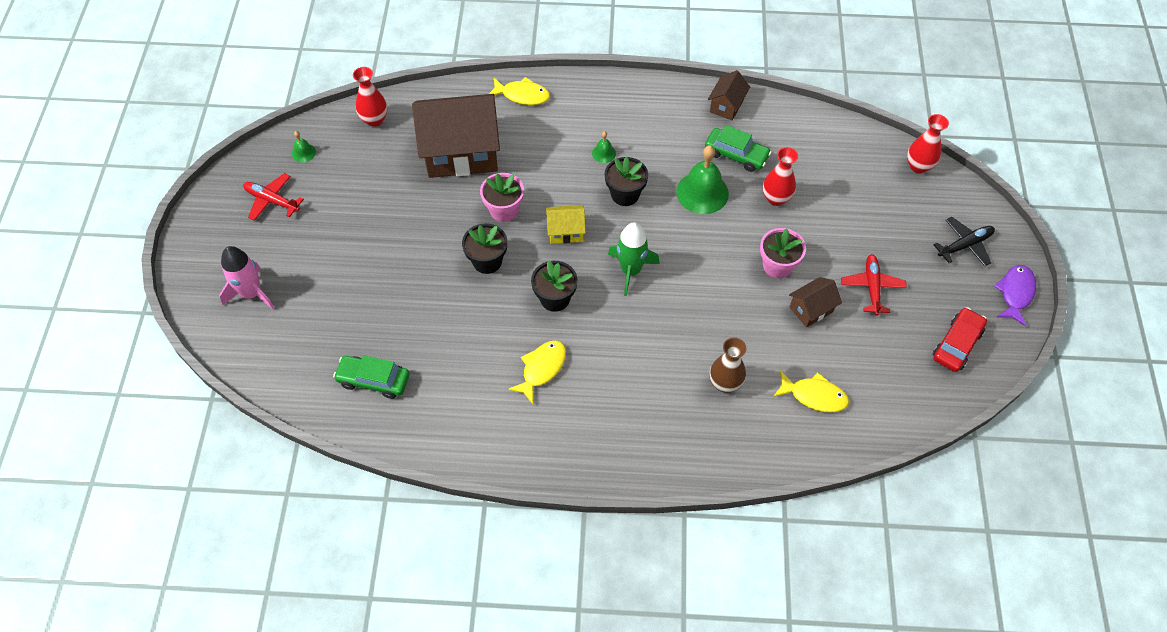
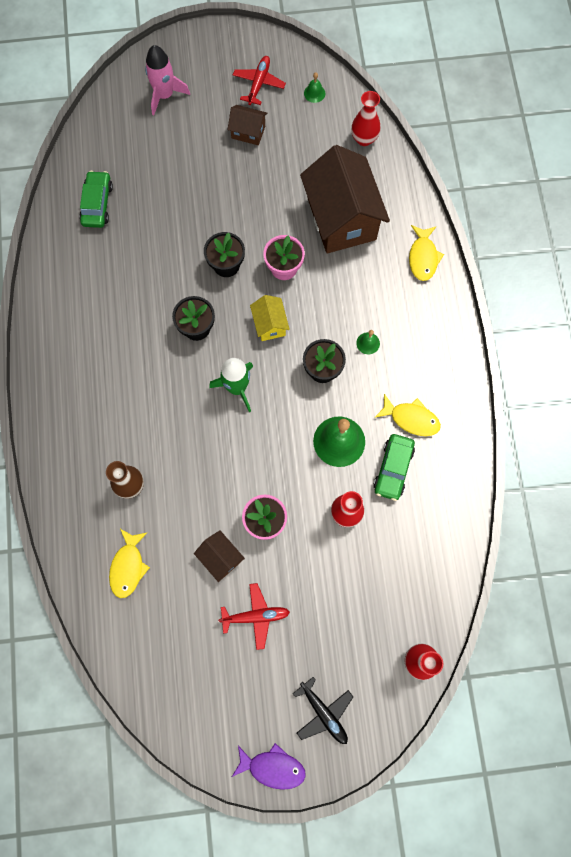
camera: 80 degrees right, 15 degrees up
yellow fish [508,340,566,404] -> yellow fish moved to [375,394,441,436]
brown house [708,70,750,120] -> brown house moved to [227,105,268,145]
red car [933,307,987,372] -> none

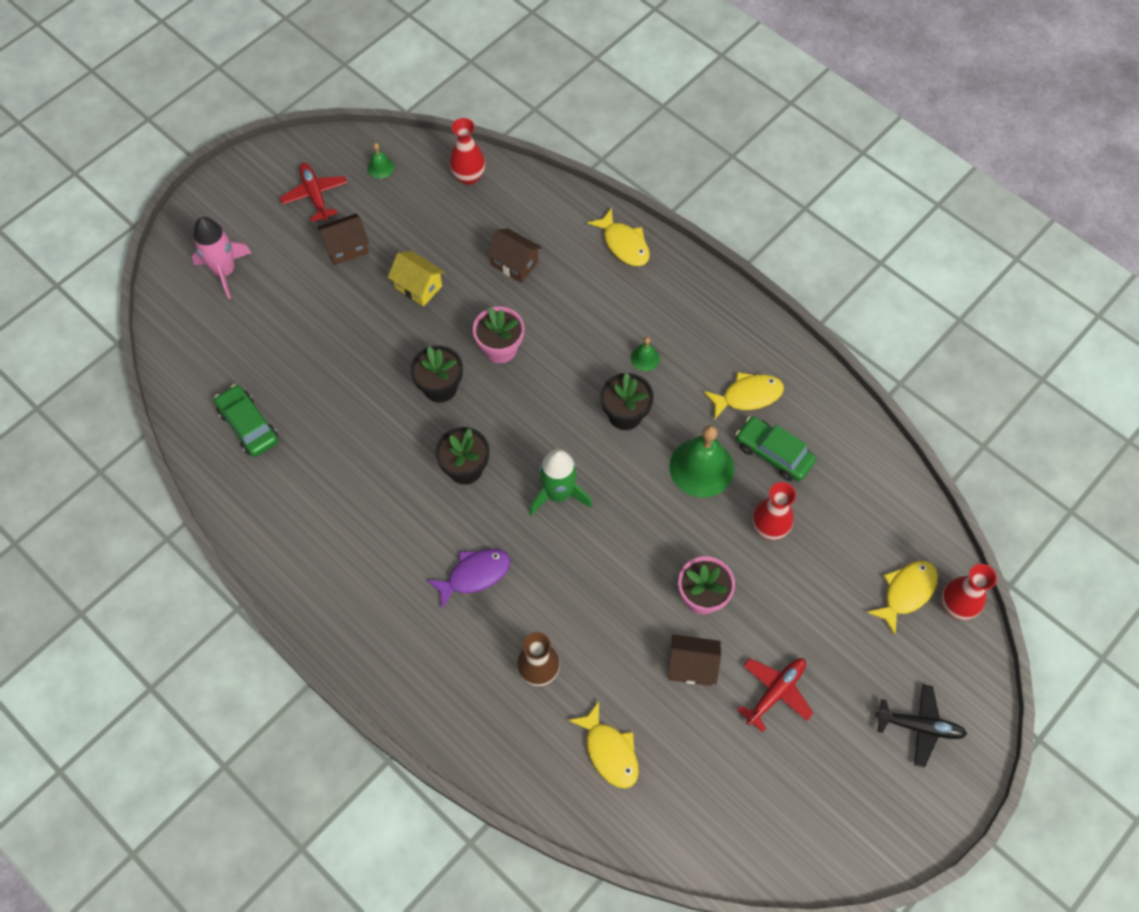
camera: 40 degrees left, 10 degrees down
purple fish [232,743,306,790] -> purple fish moved to [427,549,511,609]
yellow house [250,295,290,341] -> yellow house moved to [388,251,445,307]
brown house [300,145,390,253] -> brown house [486,228,542,283], size x0.46
green car [374,434,415,501] -> green car turned 150 degrees clockwise [736,416,816,481]
none -> yellow fish [867,561,938,635]

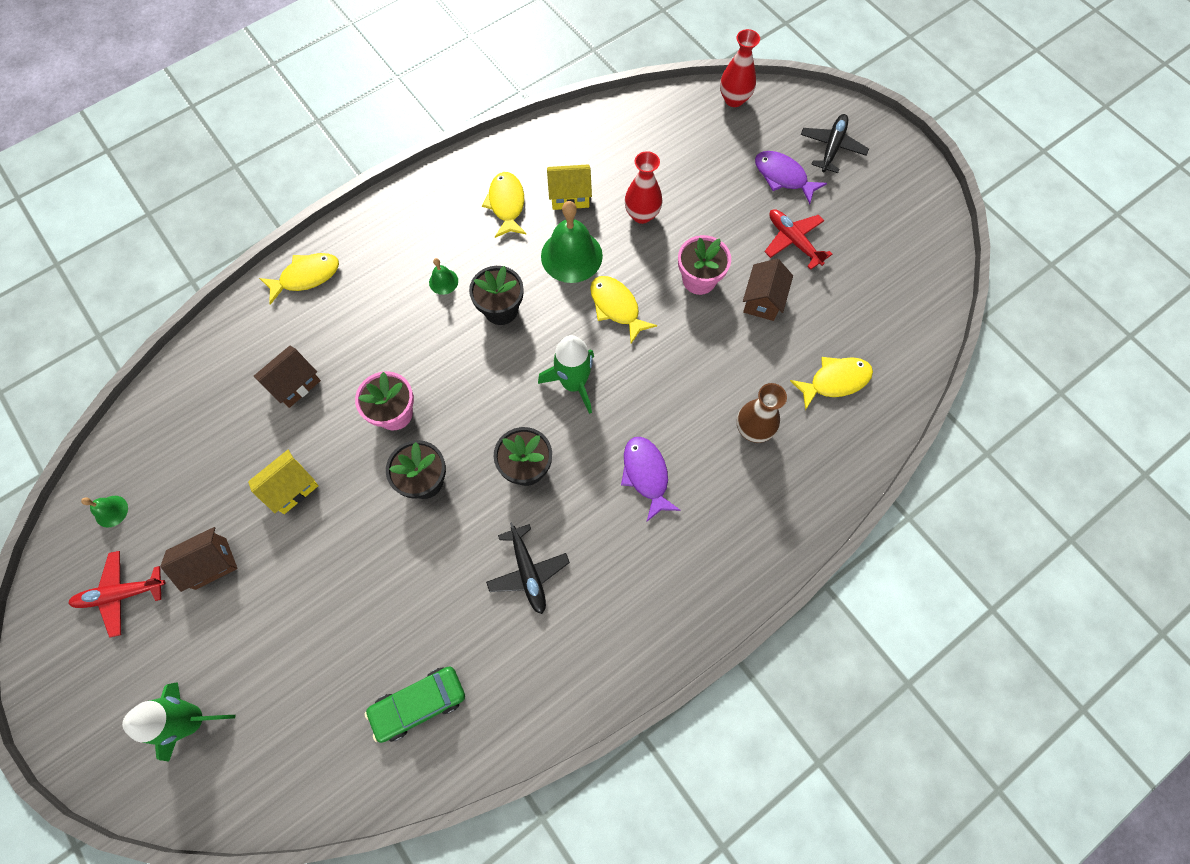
camera: 80 degrees left, 5 degrees up
pink rocket [192,217,252,299] -> green rocket [122,682,235,761]
brown house [317,214,369,265] -> brown house turned 75 degrees clockwise [161,527,238,592]
red vase [449,118,485,185] -> none
green car [736,416,816,481] -> yellow house [547,164,592,210]
yellow fish [867,561,938,635] -> yellow fish moved to [590,276,657,343]
none -> black plane [486,522,570,614]
none -> purple fish [755,151,827,204]

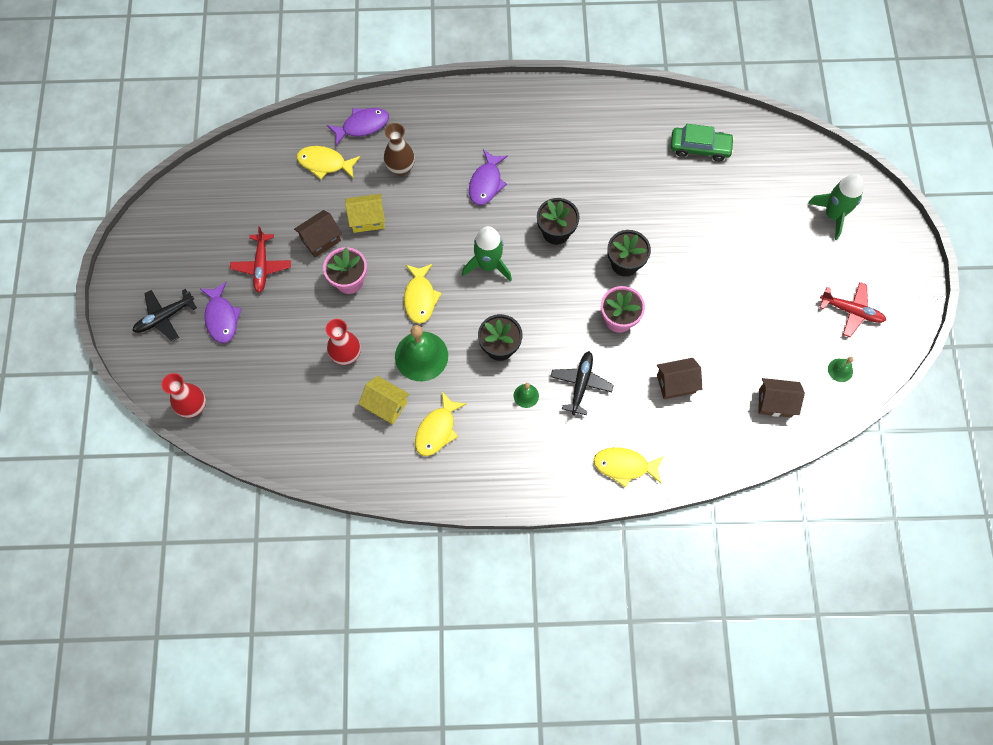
camera: 145 degrees left, 0 degrees up
brown house [161,527,238,592] -> brown house moved to [758,378,805,418]
yellow house [248,450,319,514] -> yellow house moved to [345,194,385,233]
black plane [486,522,570,614] -> black plane moved to [550,351,614,415]
none -> purple fish [327,108,389,146]

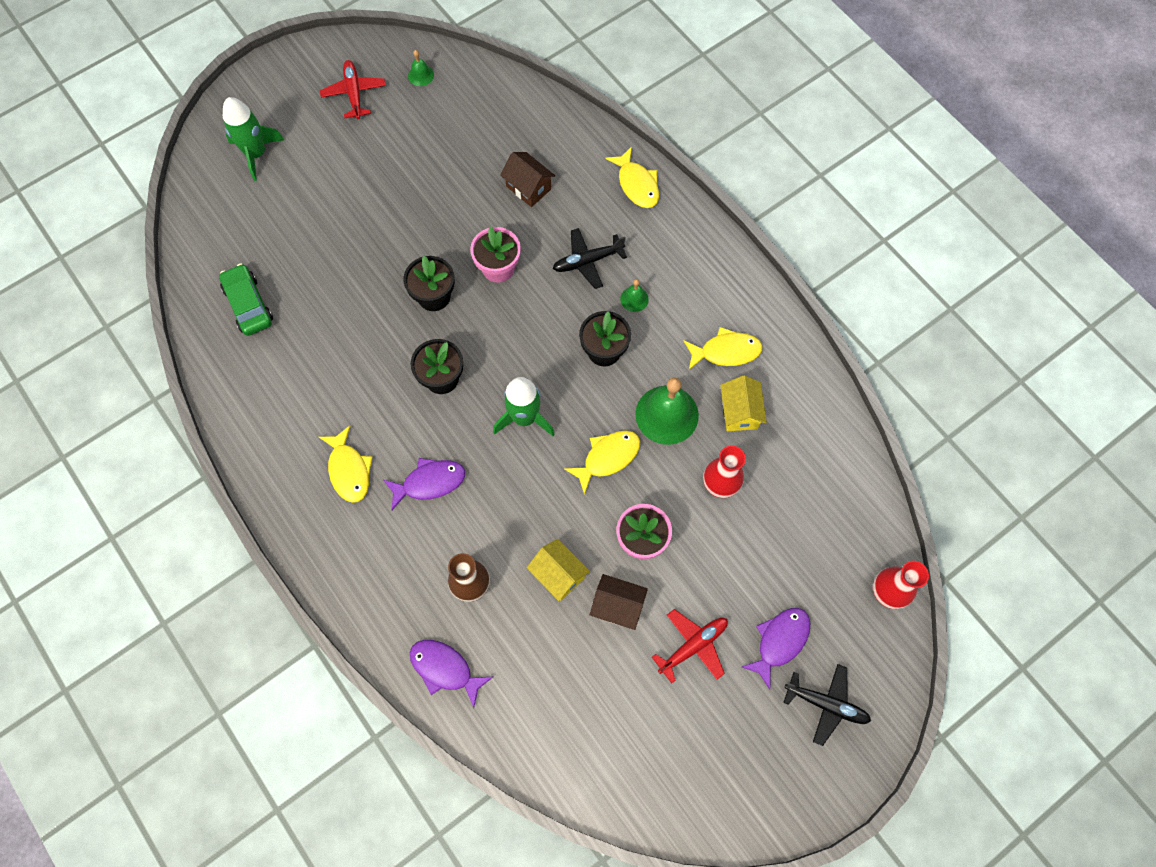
camera: 125 degrees left, 0 degrees up
yellow fish [297,146,360,179] -> yellow fish moved to [319,426,373,503]
brown house [758,378,805,418] -> none

